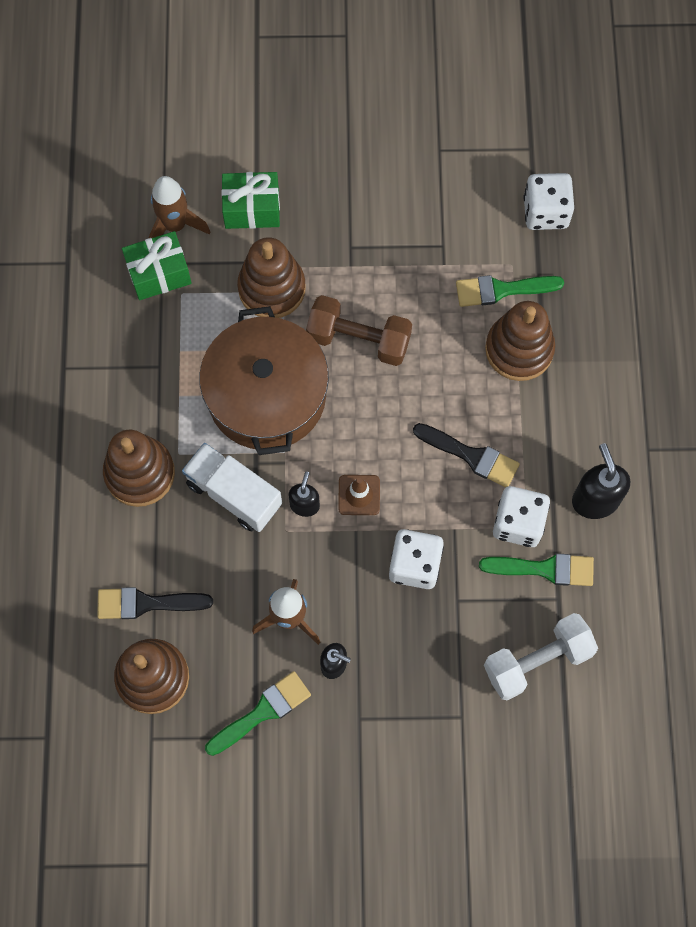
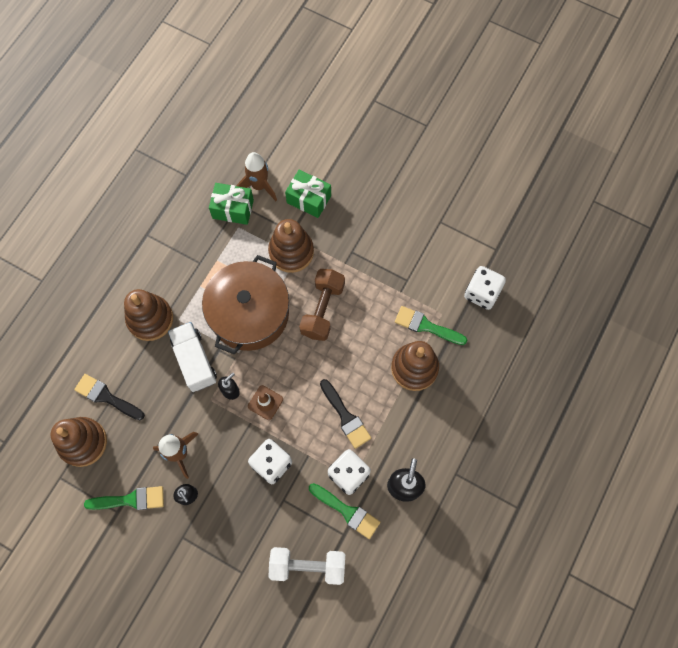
camera: 30 degrees right, 0 degrees up
brown dumbbell [306,295,412,366] -> brown dumbbell turned 60 degrees clockwise [299,269,345,341]

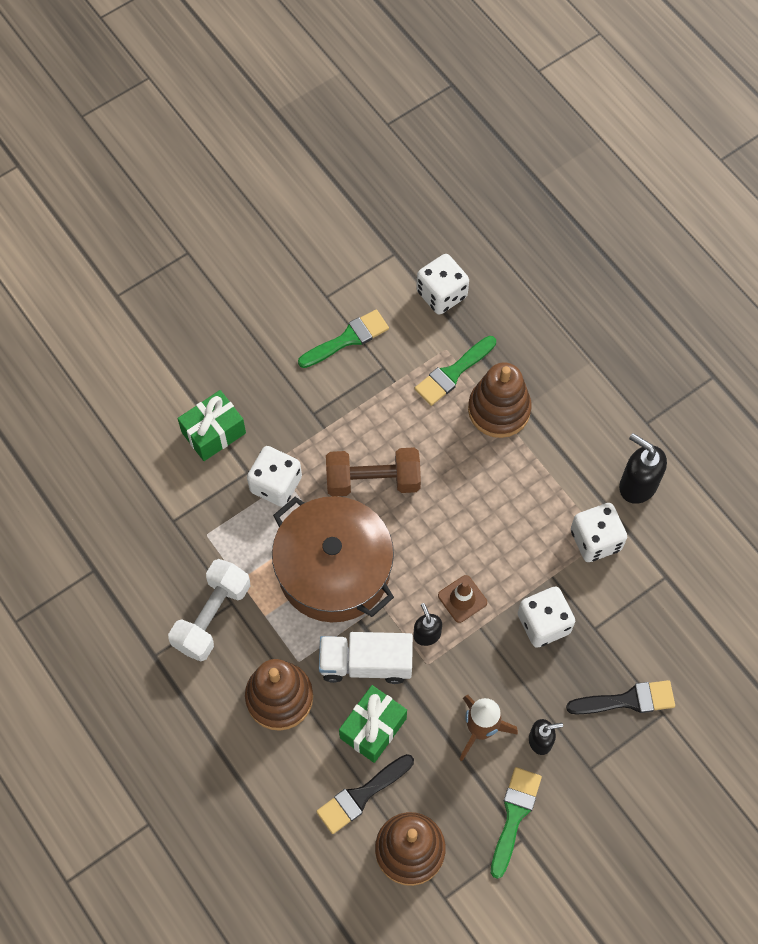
camera: 65 degrees left, 5 degrees down
green gift [209,183,254,225] -> green gift moved to [339,685,407,763]
brown rocket [236,152,277,201] -> none
brown stacking toy [268,219,314,273] -> white dice [247,446,302,507]
white dumbbell [268,547,345,585] -> white dumbbell moved to [168,559,250,661]
brown dumbbell [299,269,345,341] -> brown dumbbell turned 45 degrees counterclockwise [326,447,421,496]
green brush [309,483,380,539] -> green brush moved to [298,309,389,368]
black brush [320,379,371,449] -> black brush moved to [566,680,675,714]

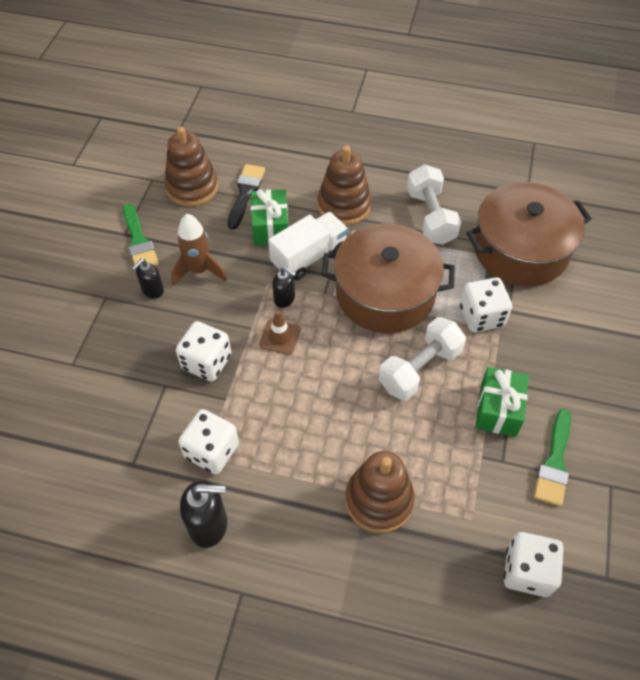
camera: 140 degrees right, 10 degrees down
green gift [177,390,246,461] -> green gift moved to [475,367,529,437]
brown dumbbell [326,447,421,496] -> white dumbbell [379,317,466,401]
green brush [415,336,496,406] -> none
black brush [566,680,675,714] -> none
none -> brown pot [466,182,592,286]

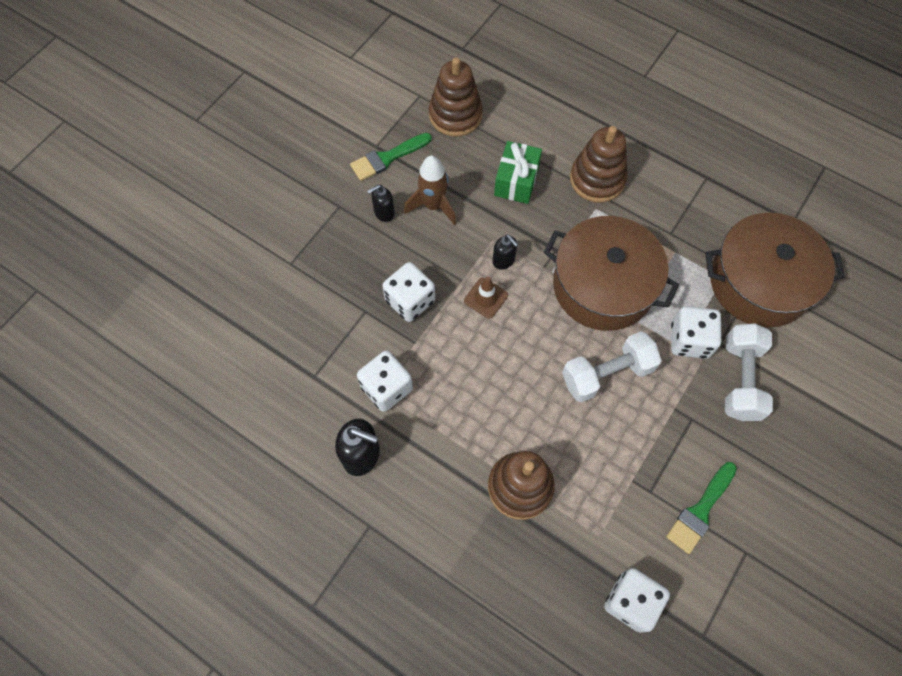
camera: 20 degrees right, 10 degrees up
green brush [123,203,159,266] -> green brush turned 60 degrees clockwise [350,133,432,181]
black brush [228,164,265,229] -> none
white truck [268,212,348,280] -> none
white dumbbell [407,164,461,245] -> white dumbbell moved to [725,323,773,421]
green gift [475,367,529,437] -> none

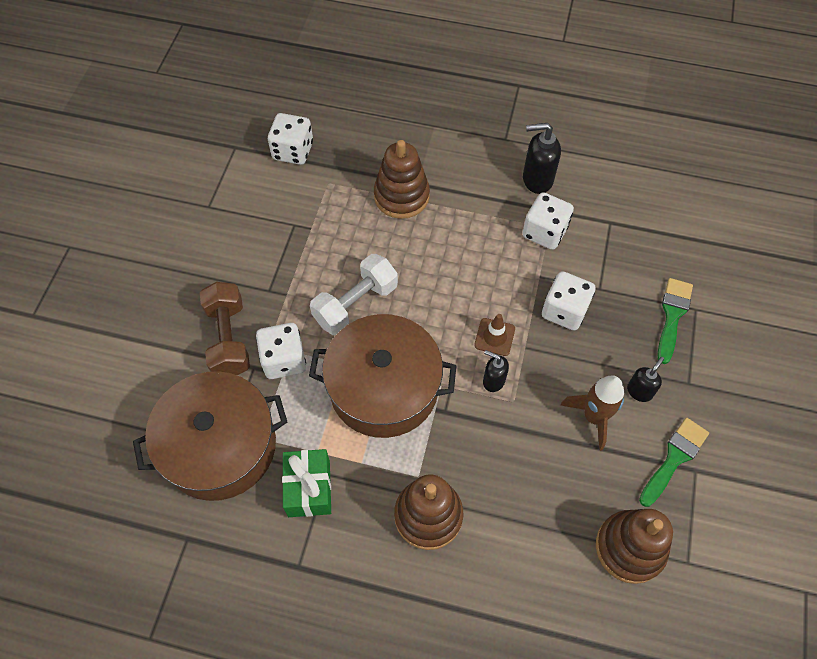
camera: 160 degrees right, 5 degrees down
green gift [494,141,542,204] -> green gift moved to [282,449,331,517]
green brush [666,462,737,554] -> green brush moved to [657,278,693,364]
white dumbbell [725,323,773,421] -> brown dumbbell [200,282,250,375]

